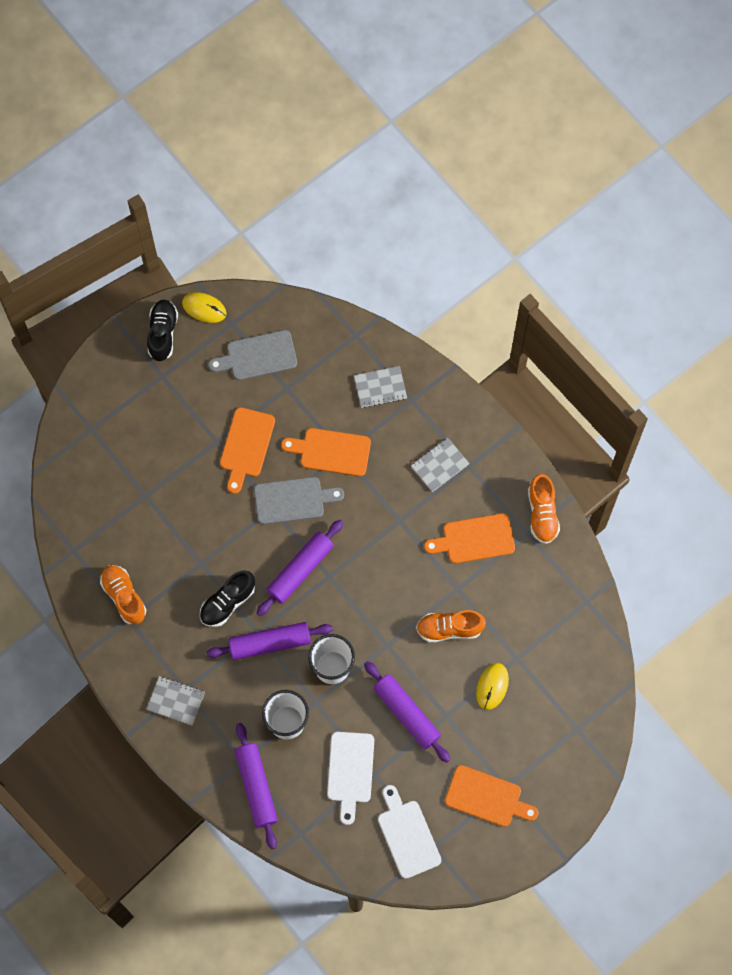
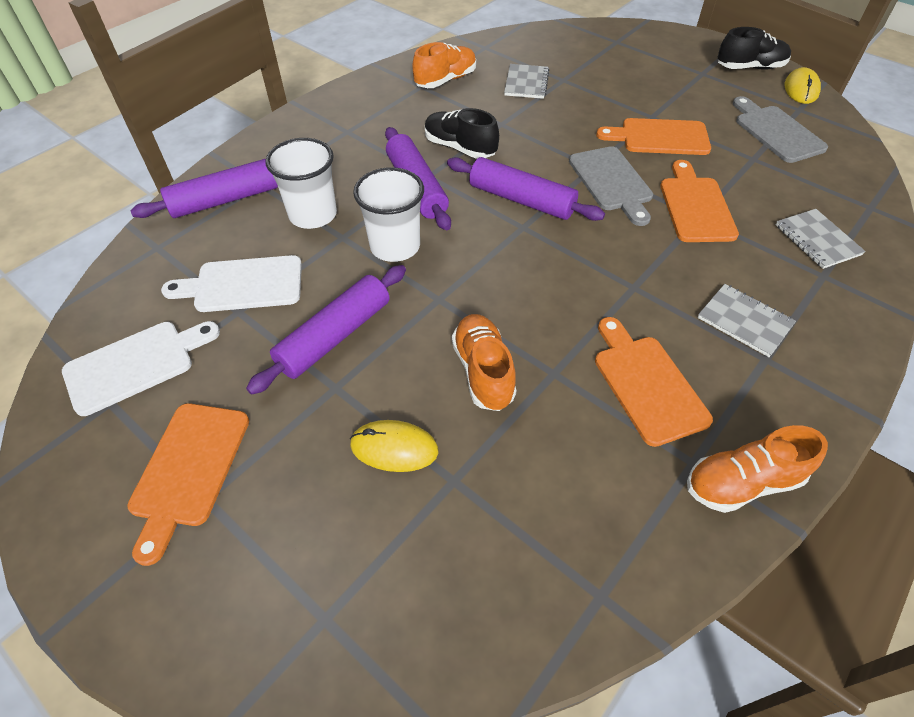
camera: 80 degrees right, 20 degrees down
grey notebook [146,676,205,726] -> grey notebook moved to [504,64,549,99]

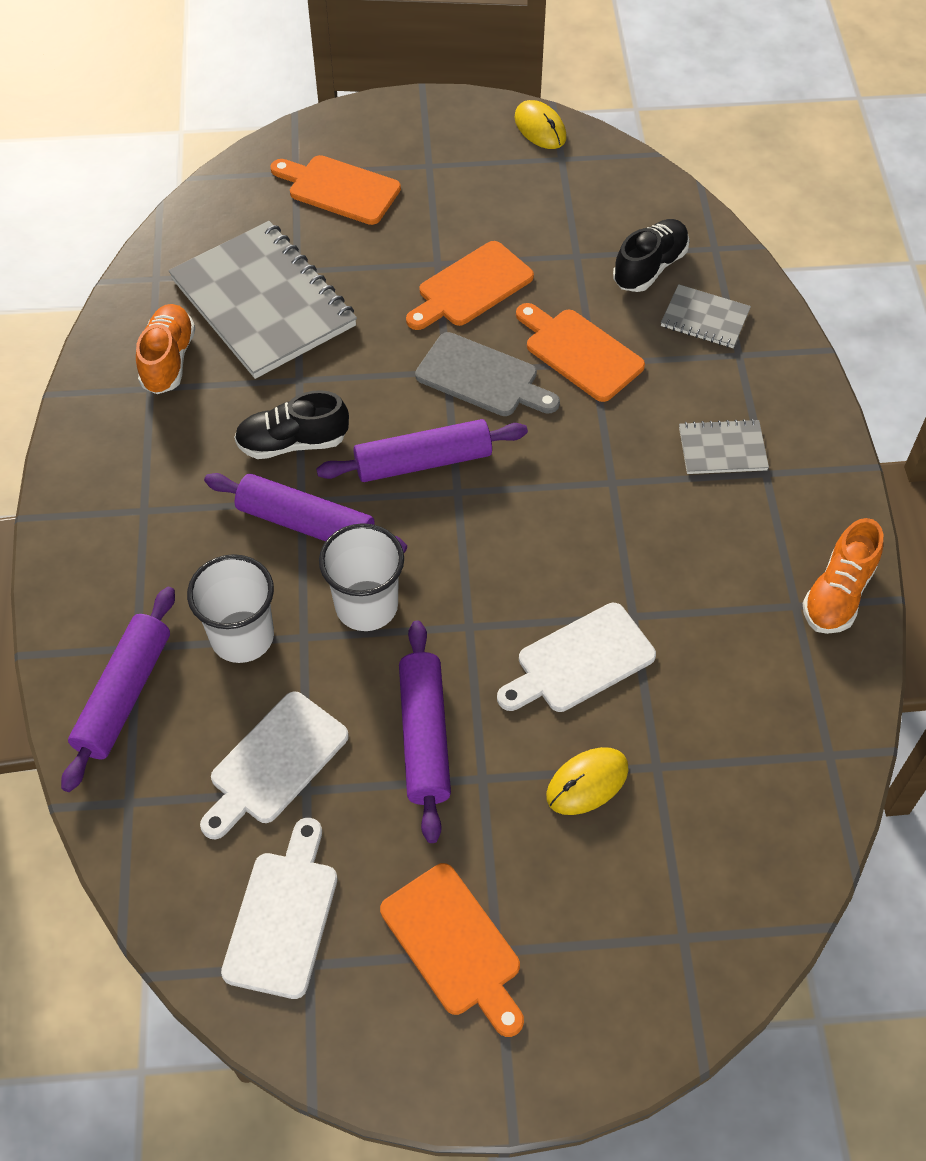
camera: 45 degrees left, 5 degrees up
orange shoe [452,314,517,411] -> white cutting board [497,603,656,712]
grey notebook [504,64,549,99] -> grey notebook [168,221,357,379], size x2.16
orange cutting board [595,317,713,447] -> orange cutting board moved to [270,155,401,225]
black shoe [718,27,791,70] -> black shoe moved to [613,219,689,292]
grey cutting board [733,96,828,163] -> none

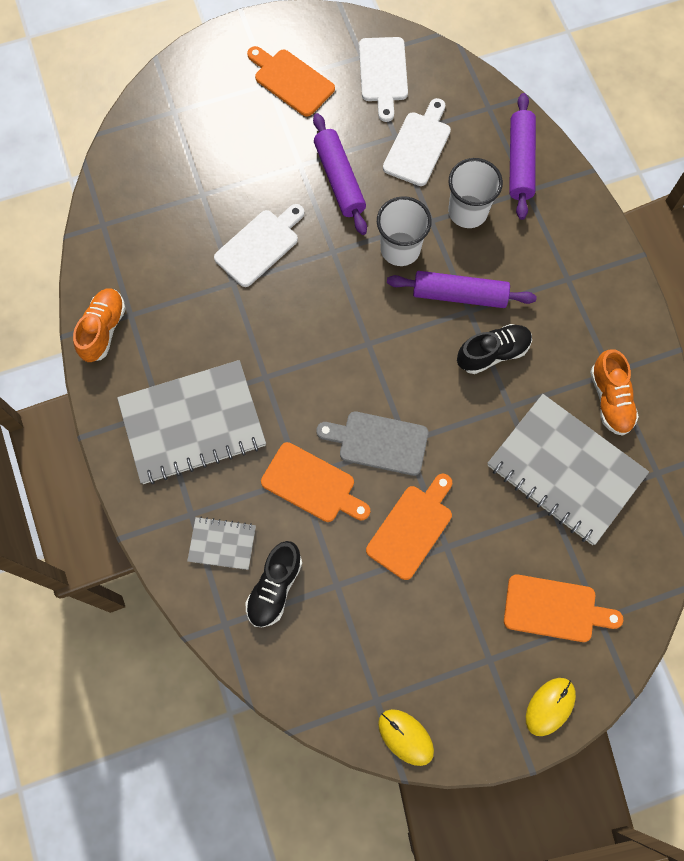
camera: 165 degrees right, 15 degrees up
purple rolling pin [316,419,528,482] -> none
yellow mouse [546,747,629,815] -> yellow mouse moved to [526,678,576,736]
grey notebook [679,419,769,474] -> grey notebook [117,360,266,484], size x2.16

